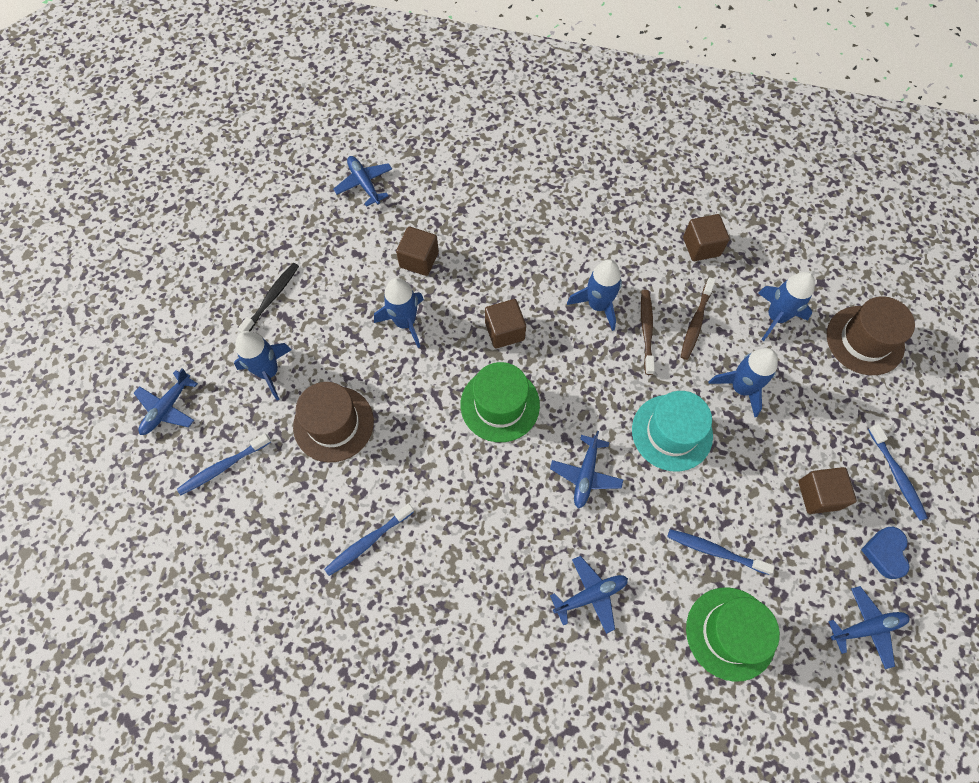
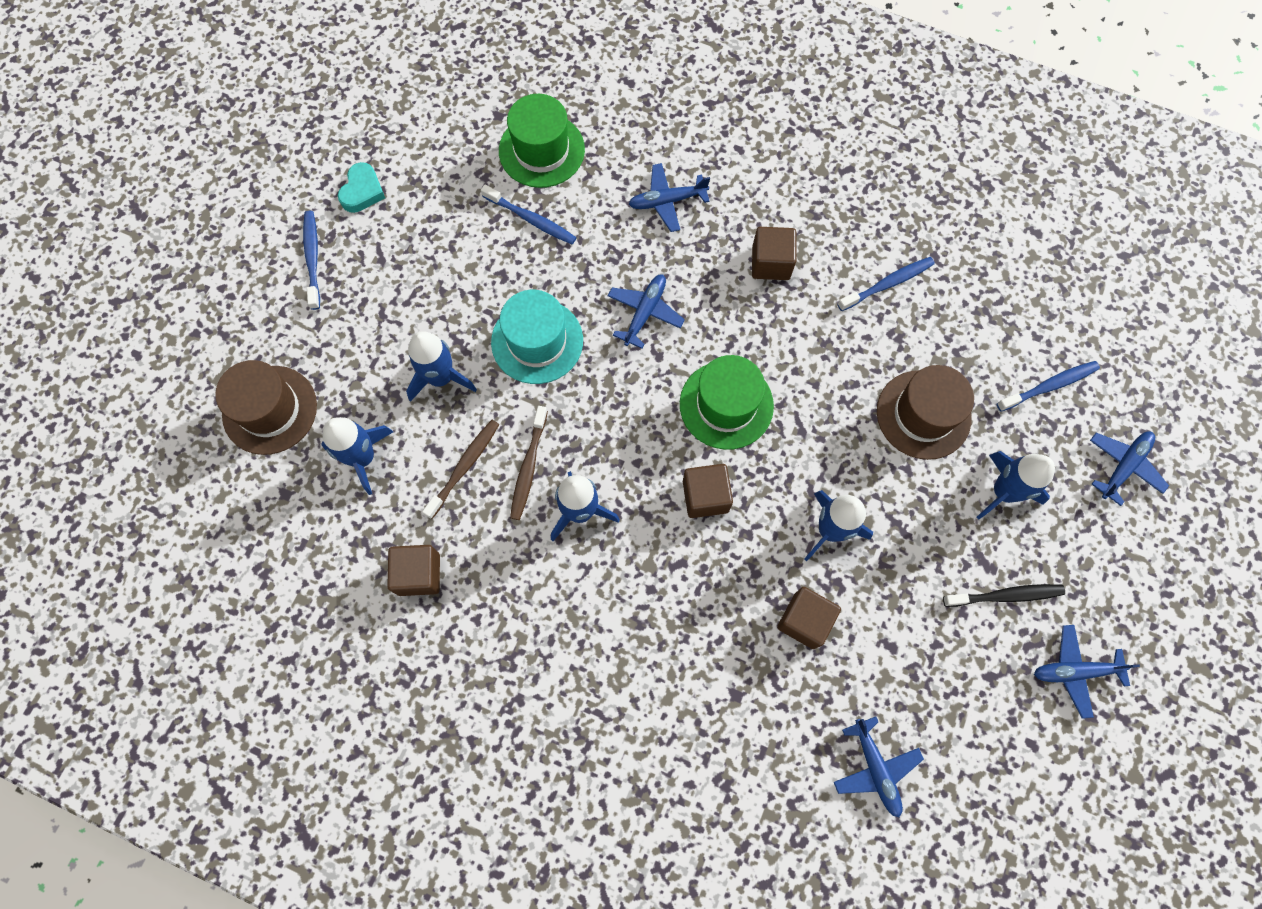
camera: 170 degrees left, 5 degrees up
black toothbrush [237,263,299,333] -> black toothbrush turned 135 degrees counterclockwise [943,584,1065,607]
brown cube [798,467,857,514] -> brown cube moved to [752,227,796,280]
blue plane [828,586,909,669] -> blue plane moved to [1034,625,1140,719]
blue heart [861,527,909,579] -> turquoise heart [338,162,385,213]

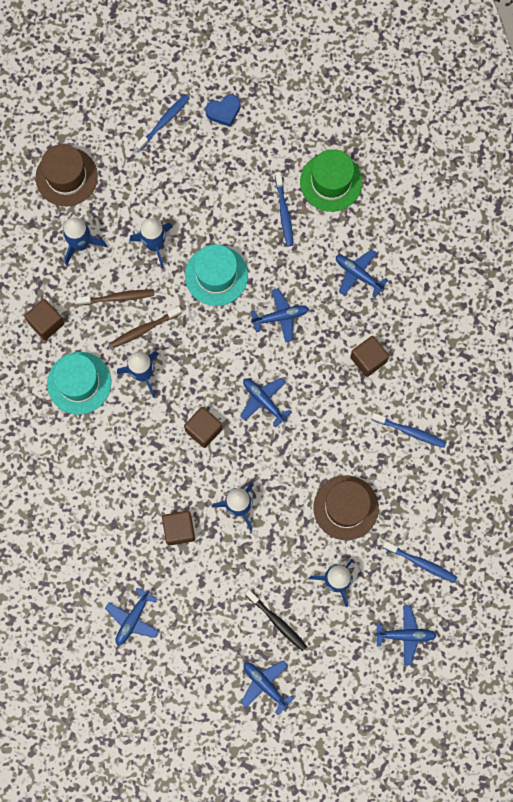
camera: 50 degrees right, 5 degrees up
turquoise heart [338,162,385,213] -> blue heart [205,94,240,127]
green hat [680,355,774,450] -> blue plane [240,378,292,428]
none -> turquoise hat [47,352,111,415]

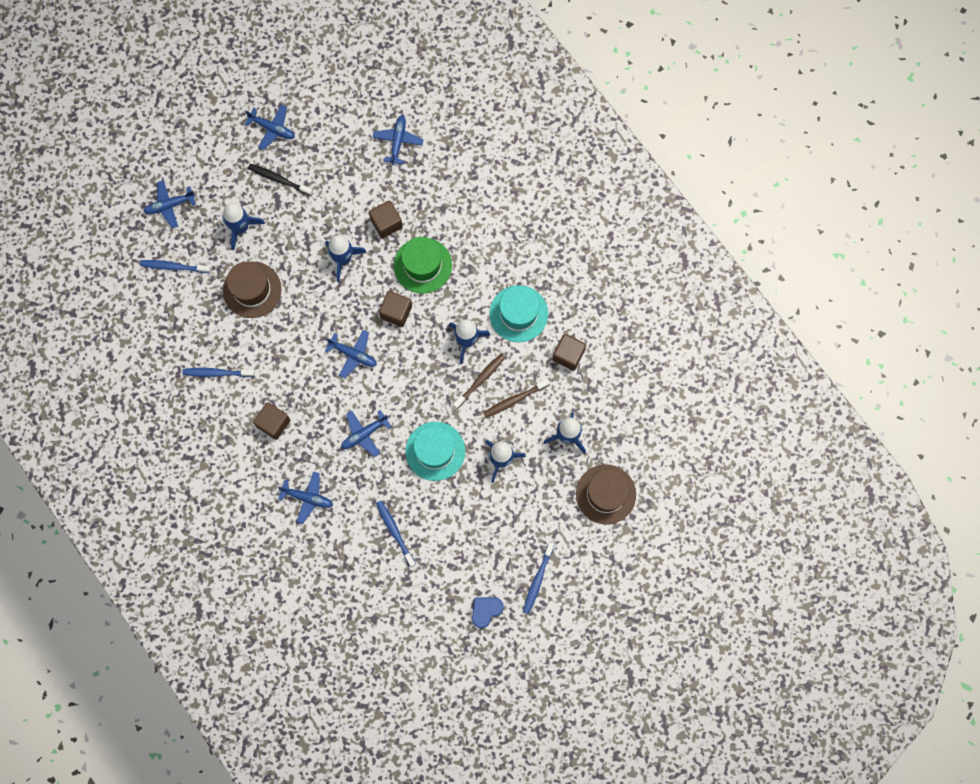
camera: 160 degrees right, 0 degrees up
green hat [300,149,362,212] -> green hat moved to [394,237,452,294]

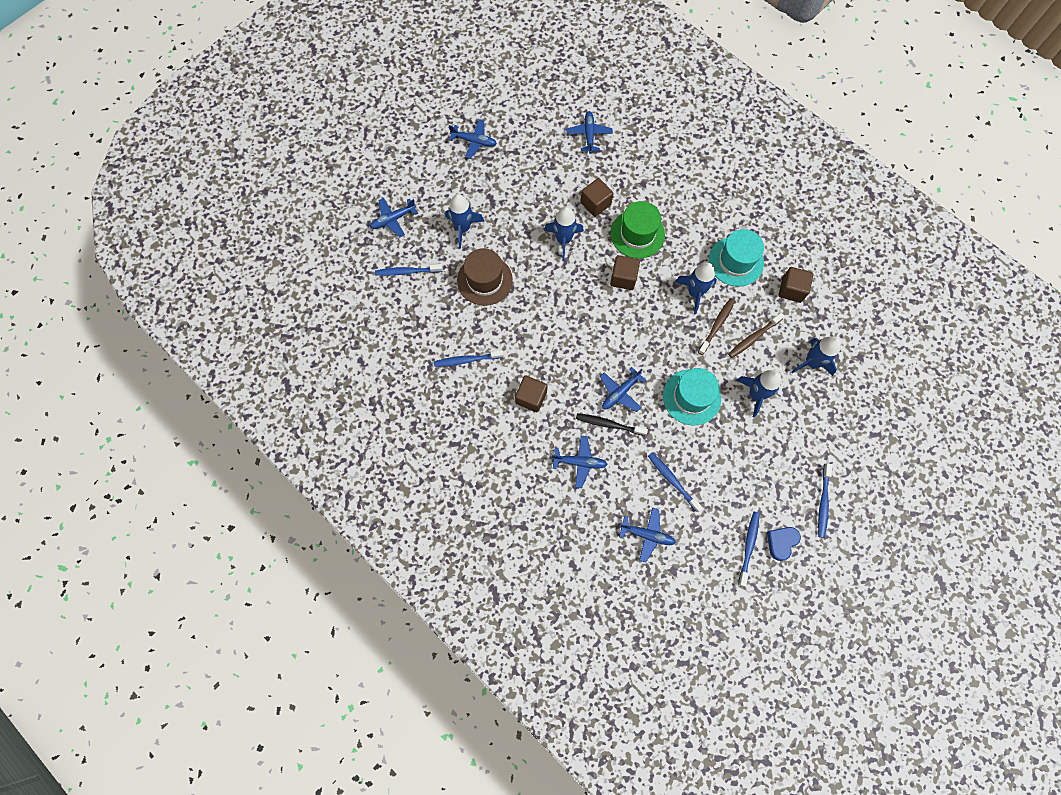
camera: 10 degrees left, 5 degrees down
black toothbrush [248,164,313,196] -> black toothbrush moved to [576,413,648,436]
blue plane [325,330,377,378] -> blue plane moved to [619,508,676,563]
brown hat [576,464,636,524] -> none
none -> blue toothbrush [738,512,760,587]

